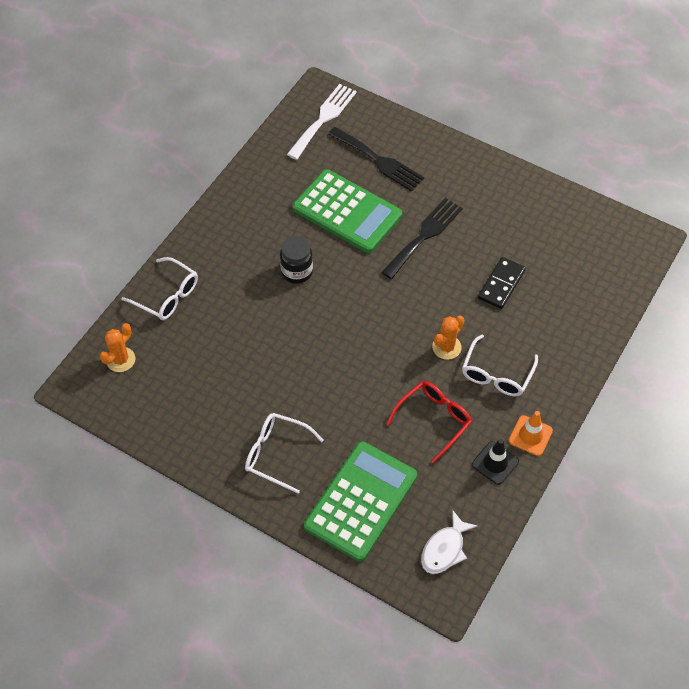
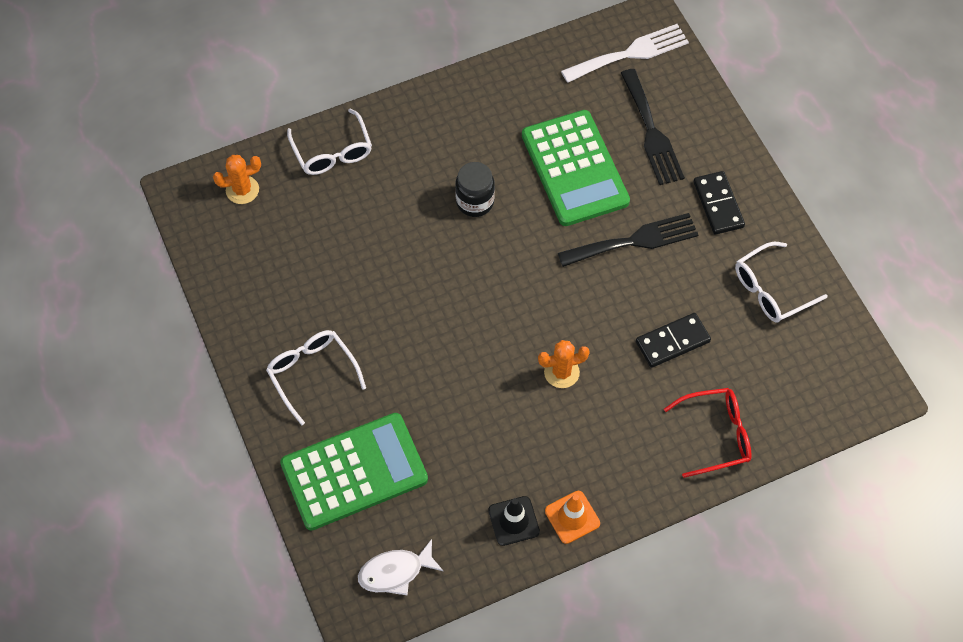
camera: 35 degrees right, 5 degrees up
red glasses [386,381,472,463] -> red glasses moved to [664,388,751,478]
white glasses [462,334,538,397] -> white glasses moved to [735,242,827,323]
none -> black domino [693,171,745,234]

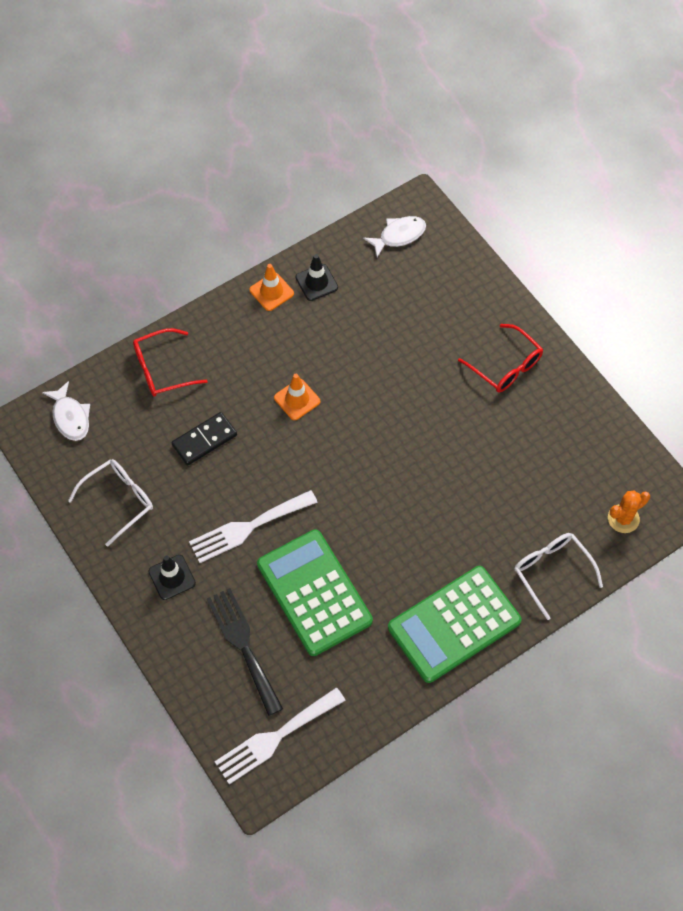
camera: 170 degrees right, 0 degrees up
white glasses [266,330,366,425] -> red glasses [458,324,543,393]
green calculator [280,413,428,531] -> green calculator moved to [388,566,522,683]
black jar [455,162,495,217] -> none
orange cactus [538,340,590,388] -> orange traffic cone [274,374,320,420]
black fork [558,213,698,267] -> white fork [189,490,318,563]
black domino [693,171,745,234] -> black traffic cone [148,555,196,600]
none -> white fish [42,381,90,441]

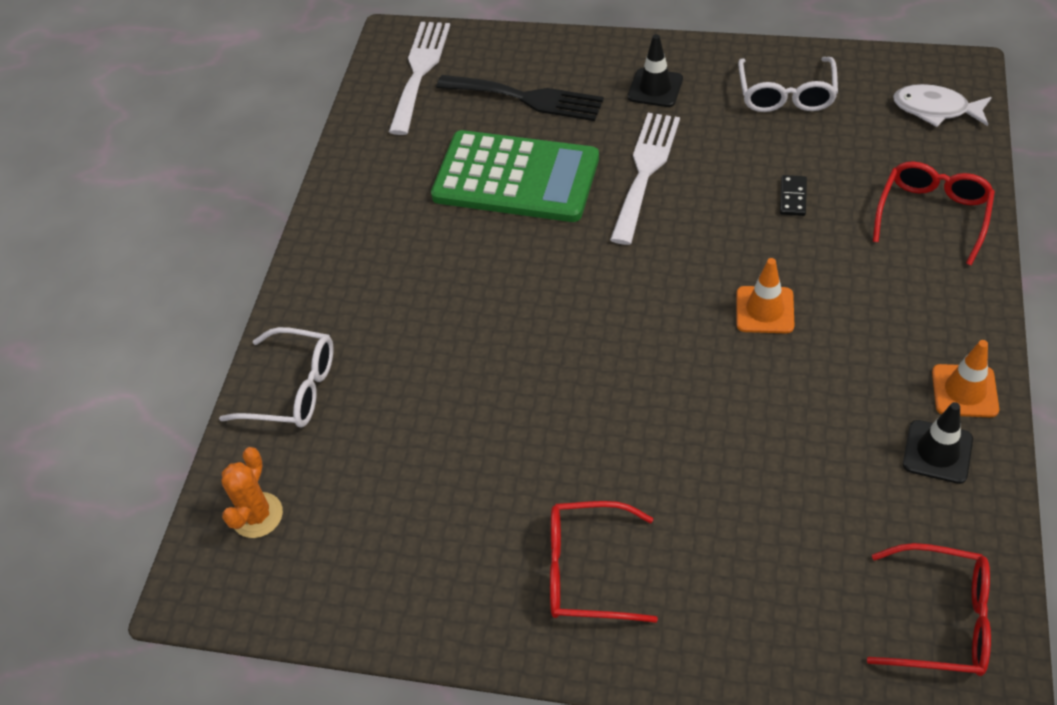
camera: 140 degrees right, 10 degrees down
black domino [171,412,237,466] -> black domino [780,175,807,216], size x0.58
white fish [363,216,426,257] -> red glasses [867,543,991,676]
green calculator [388,566,522,683] -> none

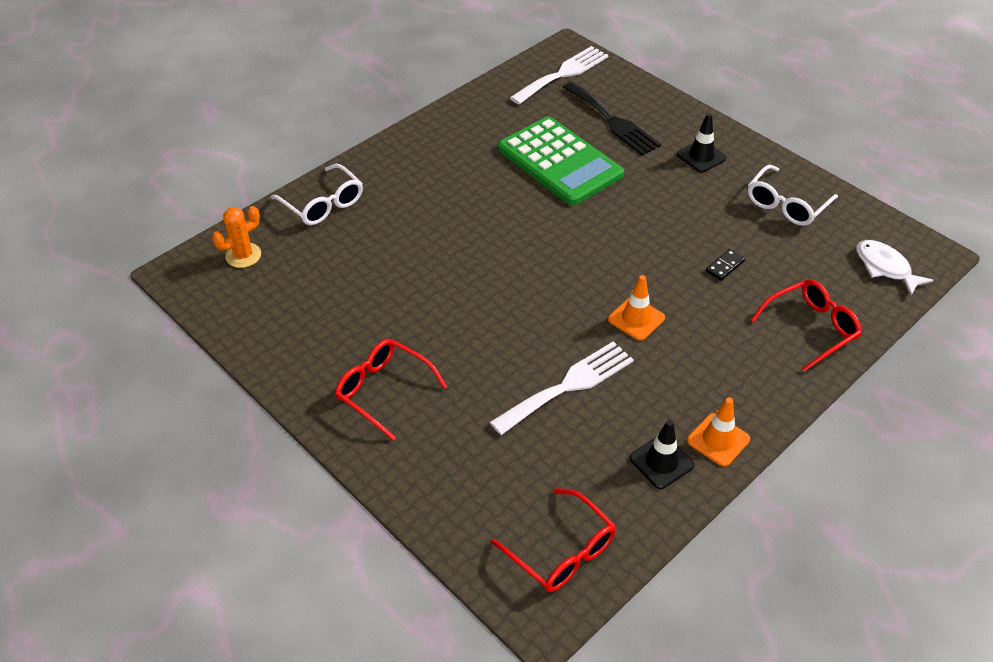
camera: 30 degrees right, 5 degrees down
white fork [610,113,680,245] -> white fork moved to [490,341,634,435]

